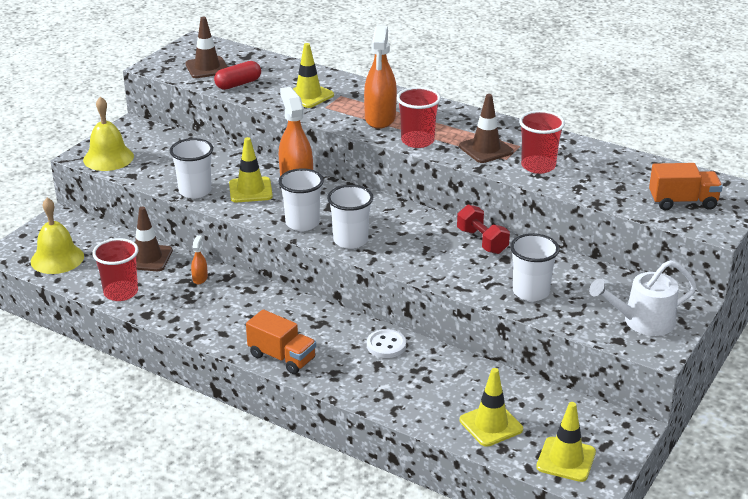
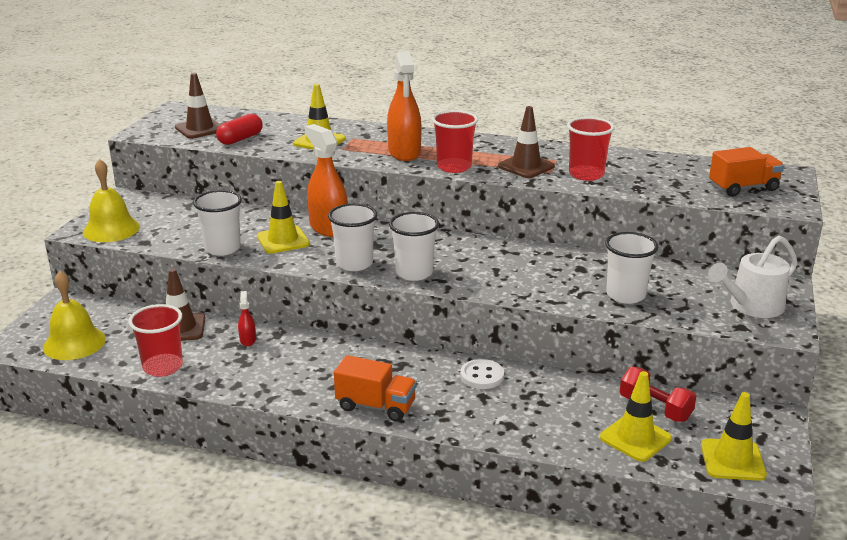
camera: 15 degrees left, 5 degrees down
orange spray bottle [191,235,208,284] -> red spray bottle [238,291,256,346]
red dumbbell [457,204,510,254] -> red dumbbell moved to [620,366,696,422]

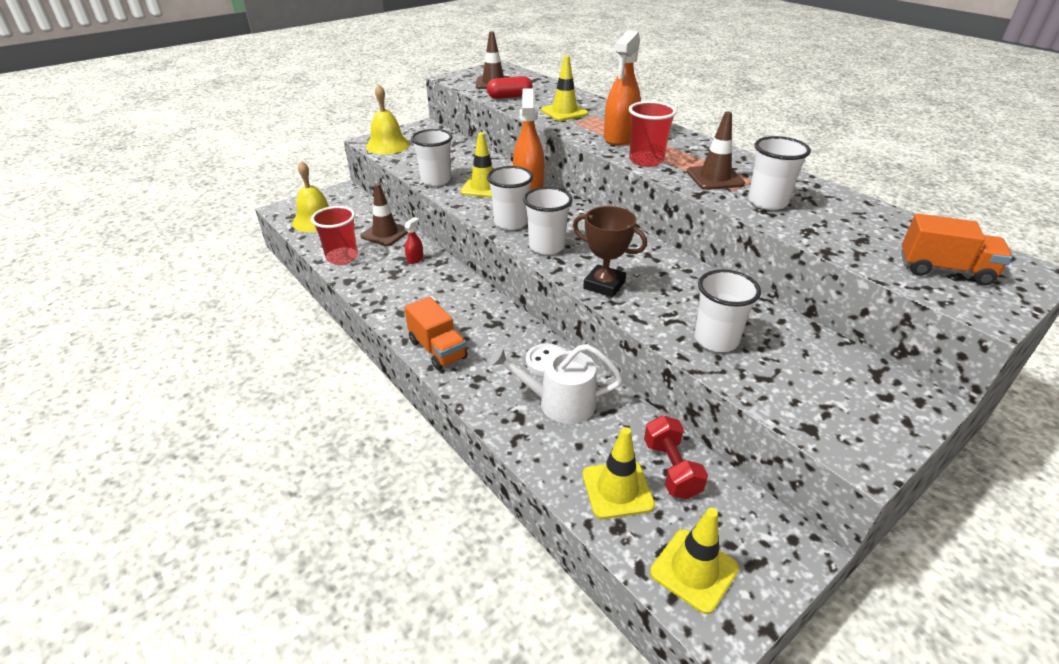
camera: 35 degrees right, 10 degrees up
red cup [567,117,615,181] -> white cup [748,136,811,210]
white watering can [708,236,798,318] -> white watering can moved to [489,344,623,424]
none -> brown trophy [573,206,647,298]

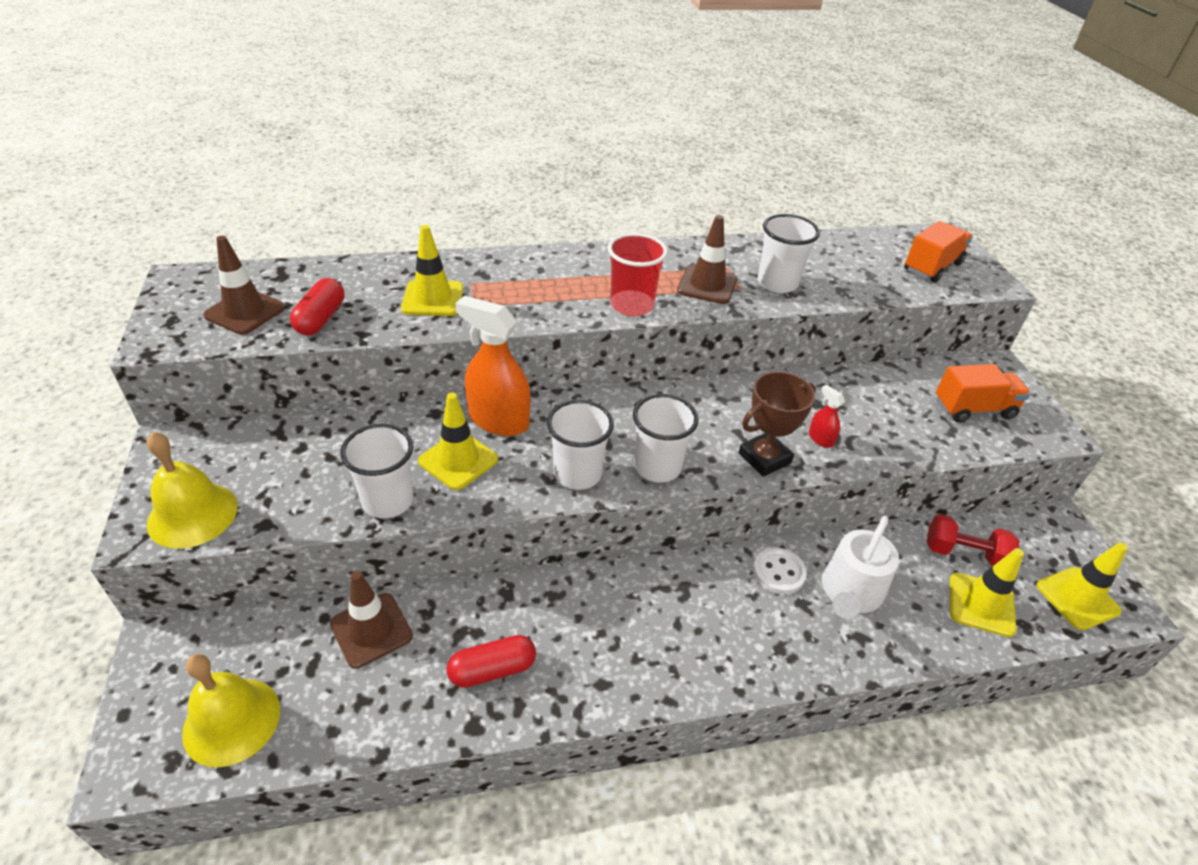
camera: 65 degrees left, 5 degrees up
red cup [311,206,358,265] -> none
red spray bottle [404,217,423,264] -> red spray bottle moved to [809,385,845,448]
orange truck [404,297,468,370] -> orange truck moved to [936,364,1031,423]
orange spray bottle [604,31,641,145] -> none
white cup [694,269,761,352] -> none
none -> red capsule [447,635,536,688]

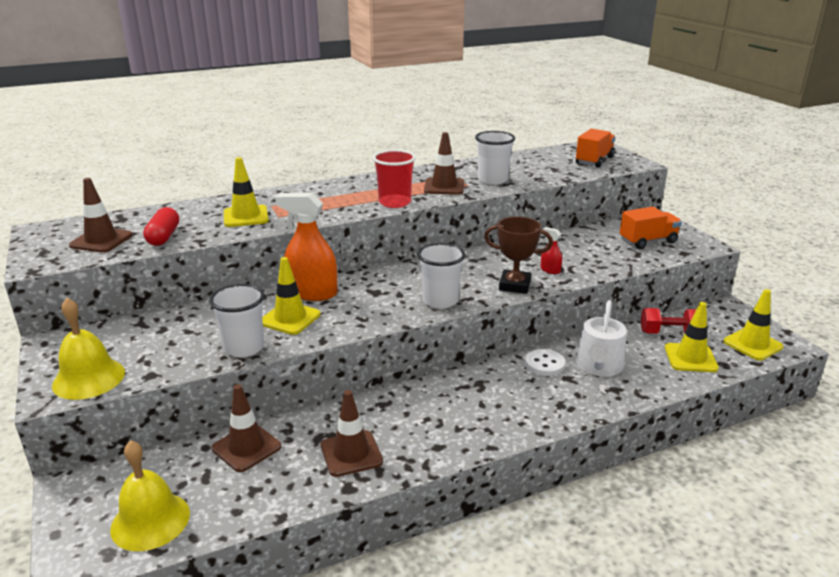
camera: 10 degrees left, 15 degrees down
red capsule [447,635,536,688] -> brown traffic cone [321,390,383,477]
white cup [547,400,614,490] -> none
brown trophy [739,371,816,477] -> brown trophy turned 60 degrees clockwise [484,217,553,294]

